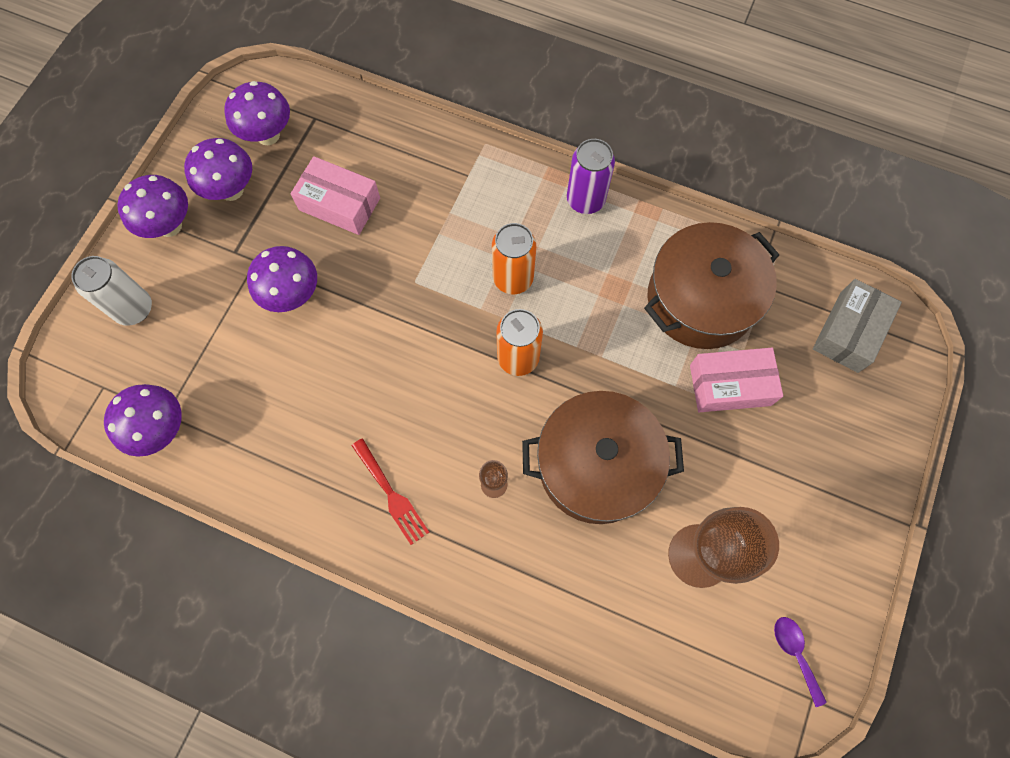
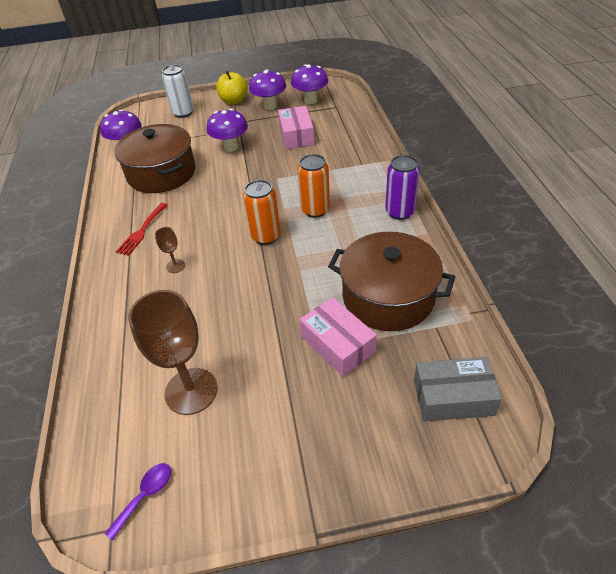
camera: 60 degrees right, 25 degrees down
purple mushroom [117,175,188,238] -> yellow apple [216,71,248,105]
brown pot [522,391,684,524] -> brown pot moved to [114,124,196,193]

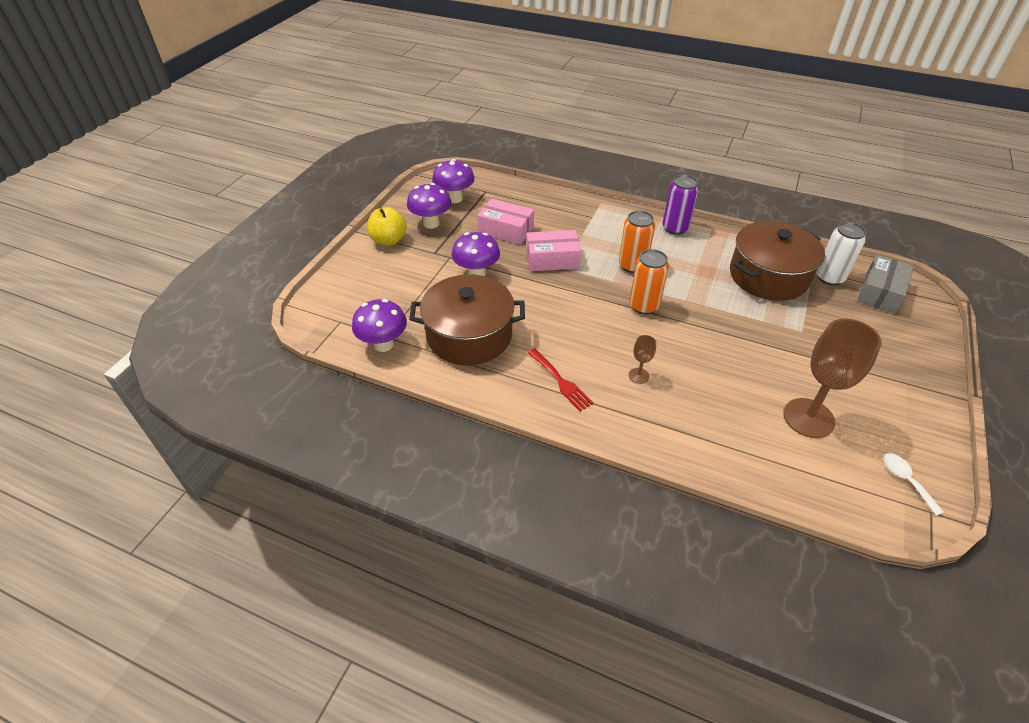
camera: 60 degrees left, 0 degrees up
purple spoon [104,463,171,541] -> white spoon [884,453,944,516]
white can [162,65,194,118] -> white can moved to [816,222,866,285]
pink box [299,297,377,377] -> pink box moved to [526,230,581,271]

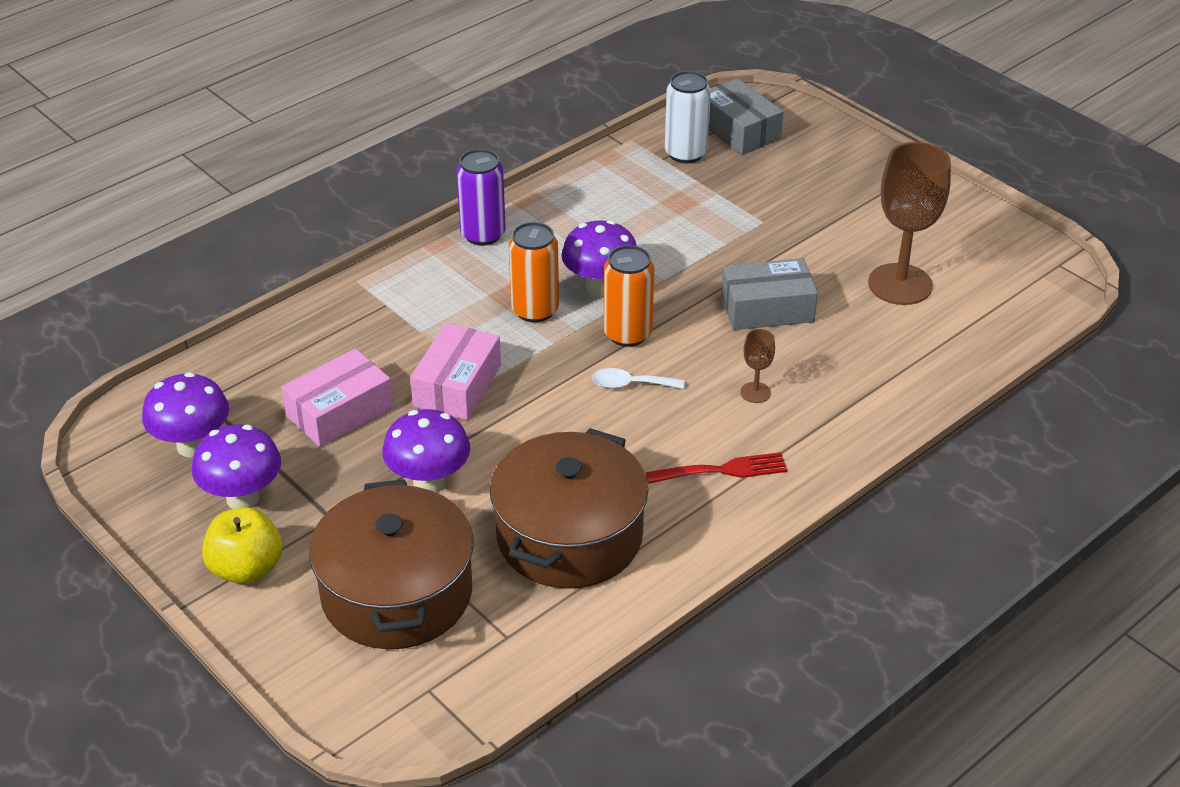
camera: 65 degrees left, 5 degrees down
purple mushroom [352,299,407,352] -> purple mushroom moved to [562,220,637,297]
brown pot [730,221,825,301] -> brown pot moved to [309,479,474,649]
white spoon [884,453,944,516] -> white spoon moved to [592,368,685,389]
none -> grey box [721,258,818,330]

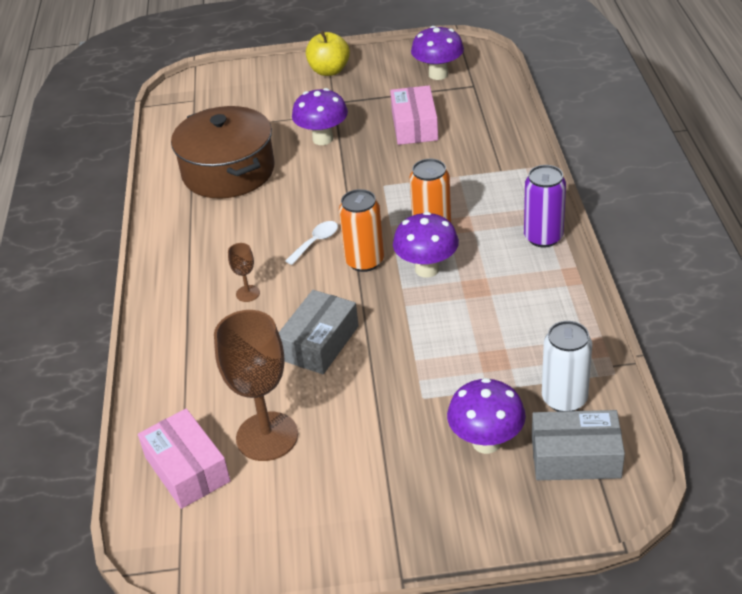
camera: 130 degrees right, 0 degrees up
purple mushroom [192,424,281,509] -> purple mushroom moved to [447,378,526,454]
brown pot [309,479,474,649] -> none
pink box [410,323,501,420] -> pink box moved to [138,409,230,509]
red fork [646,452,787,484] -> none

